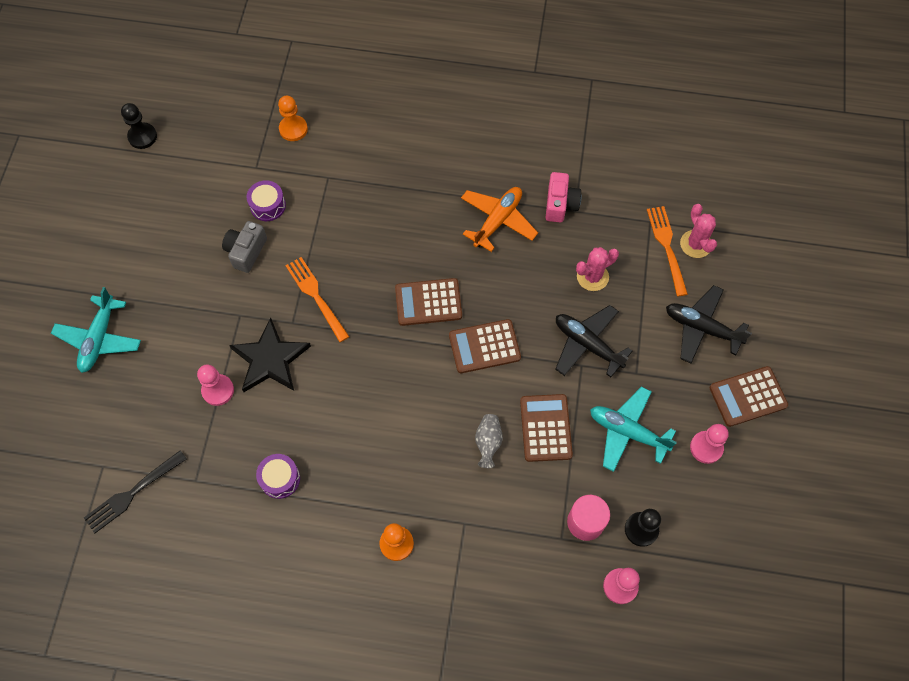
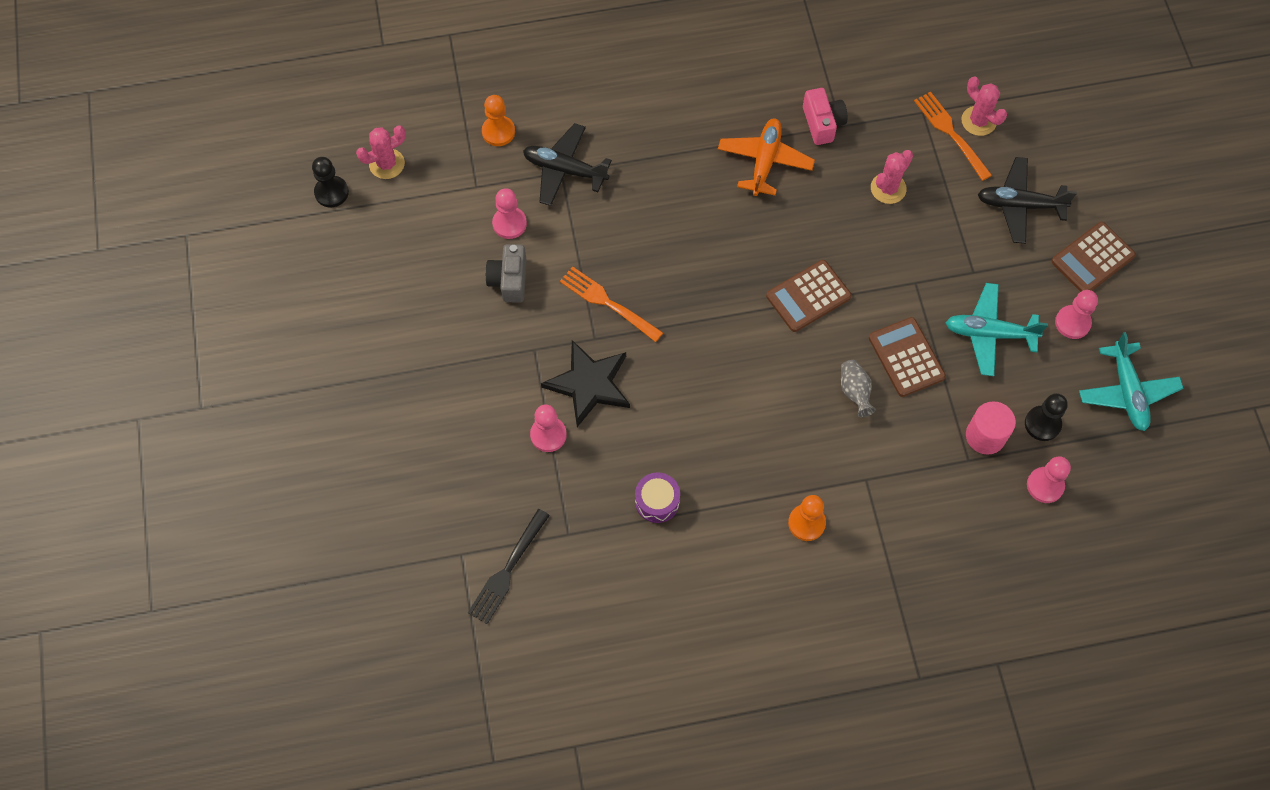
camera: 20 degrees left, 0 degrees up
turquoise plane [51,287,141,373] -> turquoise plane moved to [1079,332,1183,431]
purple drum [247,180,286,221] -> pink pawn [492,188,527,239]
brown calculator [395,278,462,326] -> none
black plane [556,305,633,377] -> black plane moved to [523,123,612,206]
none -> pink cactus [356,125,406,179]

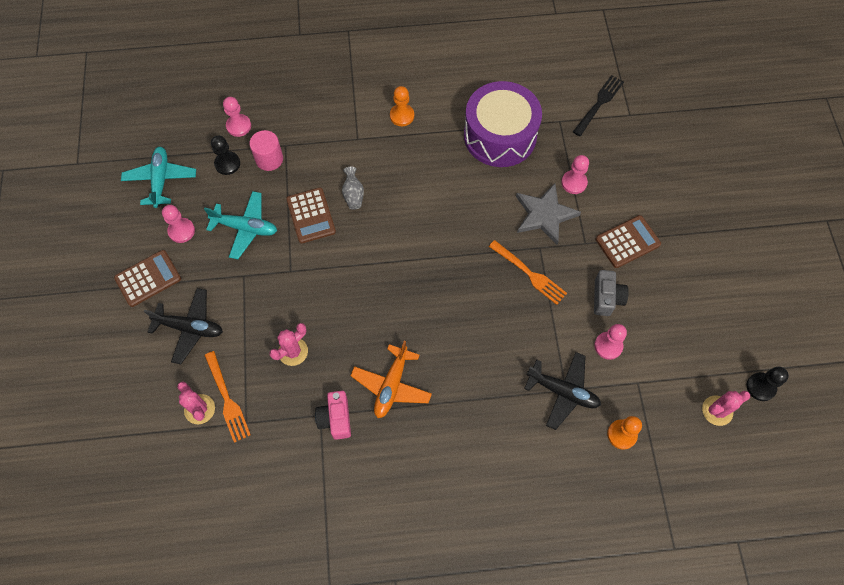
camera: 175 degrees left, 0 degrees up
black star [541,340,630,427] -> grey star [516,183,581,244]
purple drum [635,472,680,523] -> purple drum [464,81,542,167], size x2.42
brown calculator [766,260,852,332] -> brown calculator moved to [596,215,661,268]

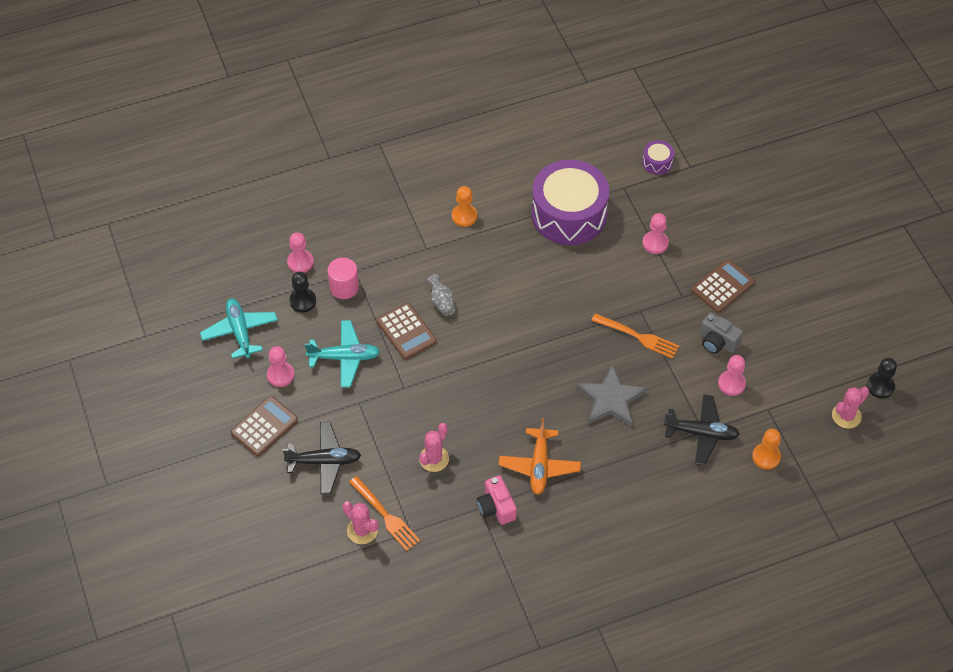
camera: 15 degrees left, 10 degrees down
grey star [516,183,581,244] -> grey star moved to [576,364,647,427]
black fork [573,75,624,136] -> purple drum [642,140,674,175]
grey camera [594,270,629,316] -> grey camera turned 135 degrees clockwise [700,312,743,354]

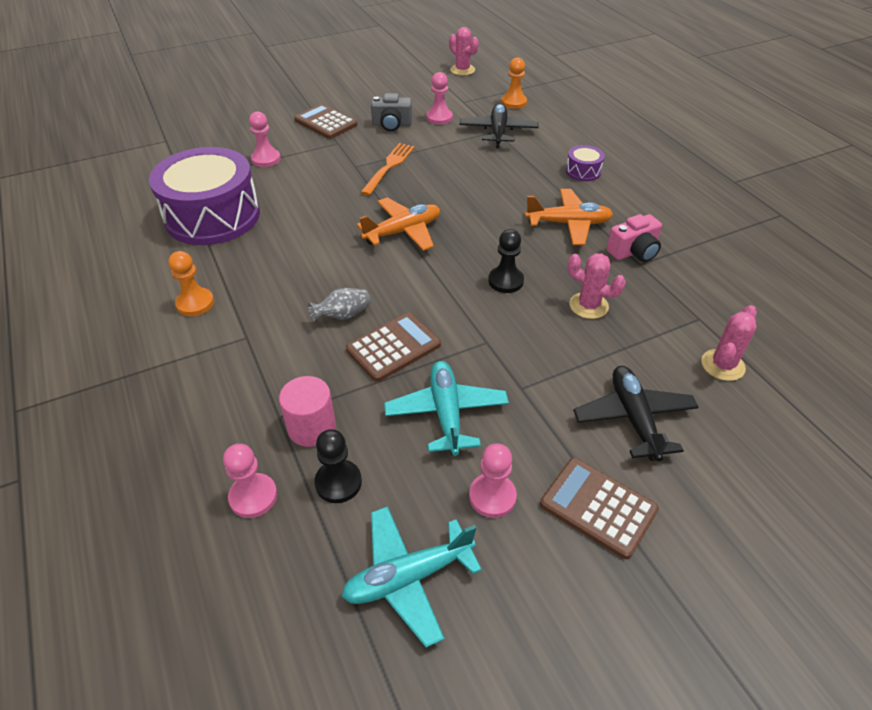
camera: 95 degrees left, 10 degrees down
orange fork [349,476,420,551] -> none
grey star [576,364,647,427] -> none
purple drum [642,140,674,175] -> purple drum moved to [566,145,605,181]
grey camera [700,312,743,354] -> grey camera turned 60 degrees clockwise [371,93,412,131]
black pawn [867,358,897,399] -> black pawn moved to [488,229,524,293]
none -> orange plane [357,198,440,251]

